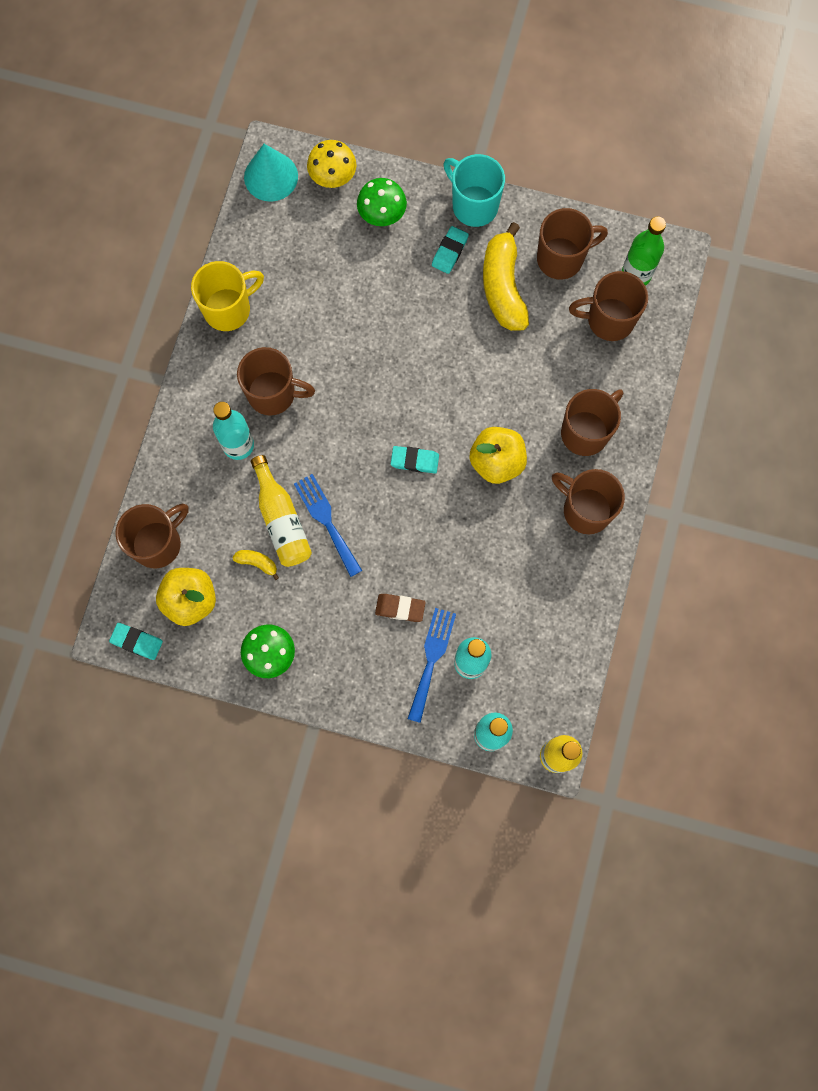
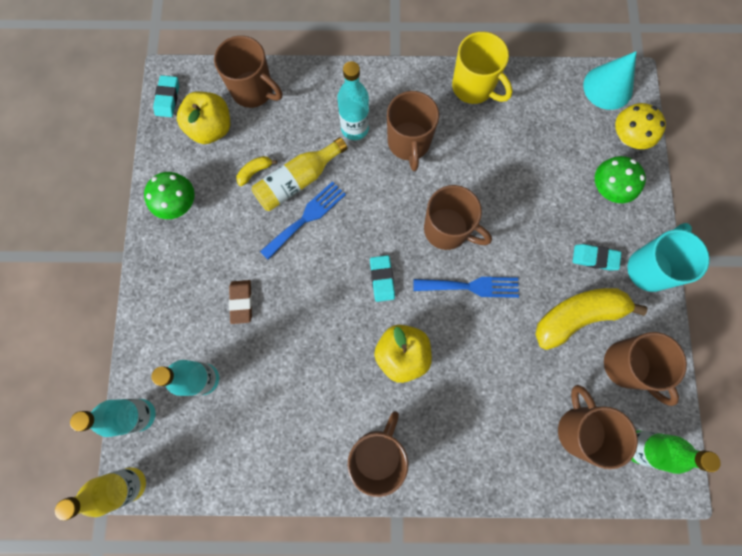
camera: 75 degrees right, 0 degrees up
yellow banana [232,550,279,580] -> yellow banana turned 135 degrees counterclockwise [236,156,277,186]
blue fork [408,608,456,723] -> blue fork moved to [414,277,519,298]
brown mug [561,389,623,456] -> brown mug moved to [424,185,492,250]

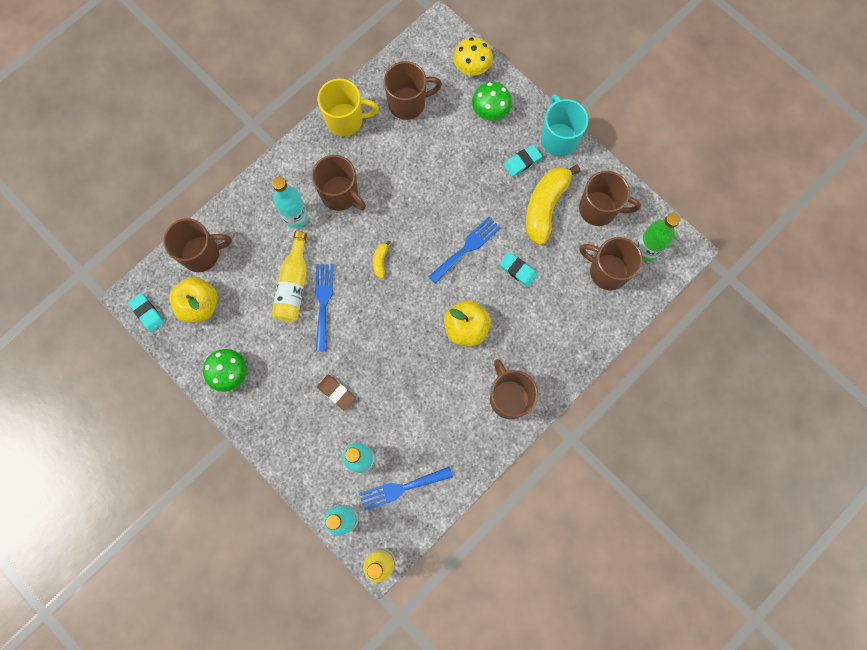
camera: 45 degrees left, 0 degrees up
yellow banana [236,156,277,186] -> yellow banana moved to [373,240,391,279]
turquoise eraser [370,255,395,302] -> turquoise eraser moved to [499,252,537,287]
brown mug [424,185,492,250] -> brown mug moved to [384,61,442,120]
turquoise cone [583,51,637,110] -> none
none -> blue fork [359,467,453,511]

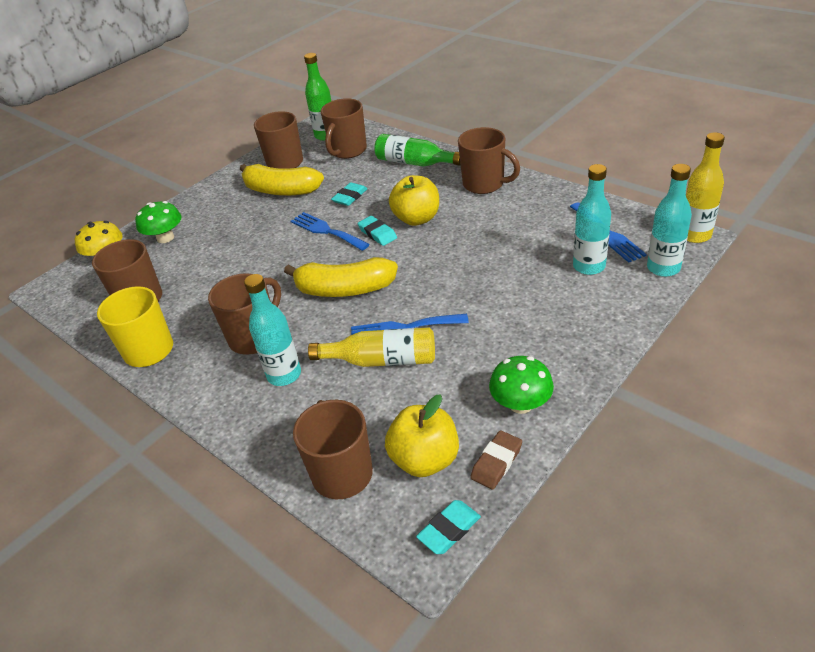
camera: 90 degrees left, 35 degrees down
brown eraser [317,374,356,411] -> brown eraser moved to [470,430,522,489]
yellow banana [373,240,391,279] -> yellow banana [284,257,398,297], size x2.35
brown mug [490,359,538,419] -> brown mug turned 120 degrees counterclockwise [458,127,520,194]
turquoise eraser [503,145,542,177] -> turquoise eraser moved to [358,216,397,246]
turquoise mug [541,94,588,157] -> none
none -> green bottle [374,134,461,167]

